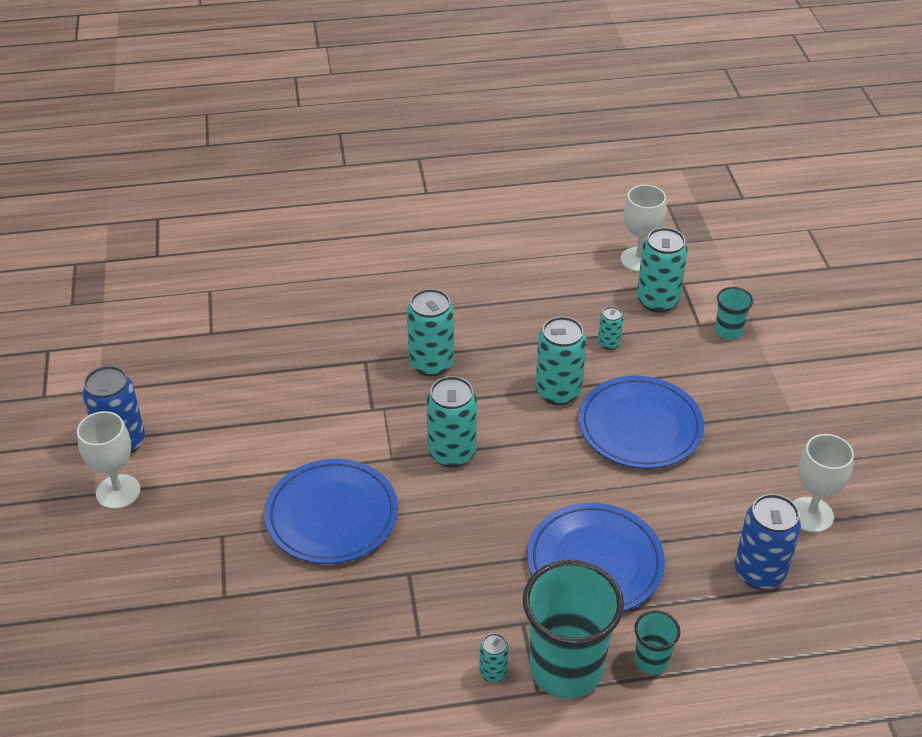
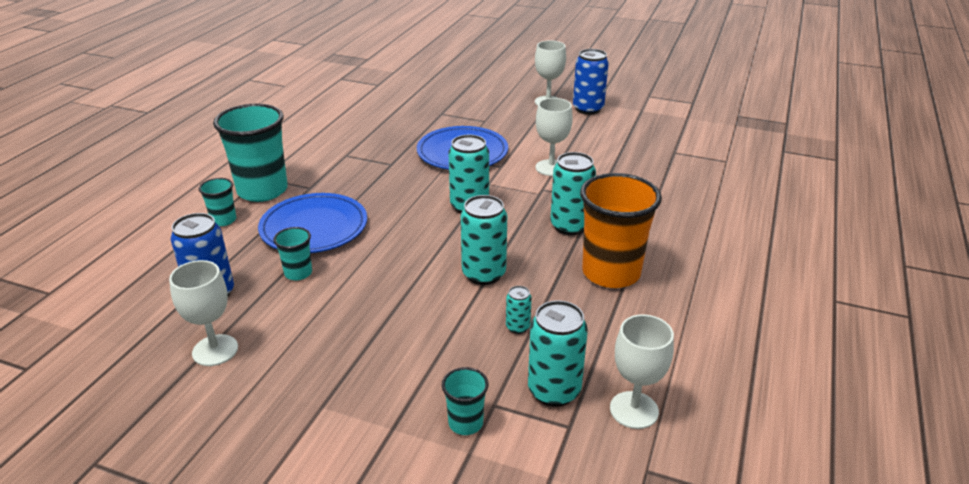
camera: 120 degrees right, 10 degrees down
turquoise can [479,633,509,682] -> none
blue plate [579,376,704,469] -> none
none -> turquoise cup [273,227,312,281]
none -> white goblet [536,98,573,176]
none -> orange cup [580,173,662,288]

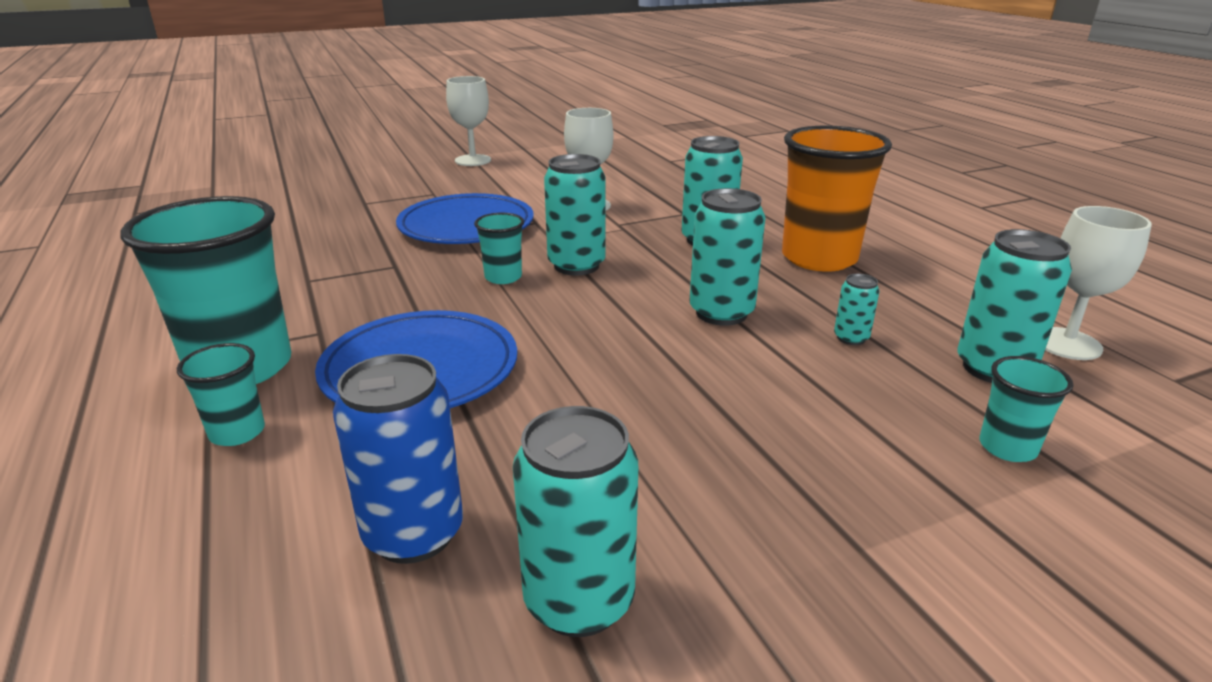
camera: 45 degrees left, 5 degrees down
white goblet [169,260,238,366] -> turquoise can [513,406,638,637]
turquoise cup [273,227,312,281] -> turquoise cup moved to [474,213,524,284]
blue can [573,49,609,115] -> none

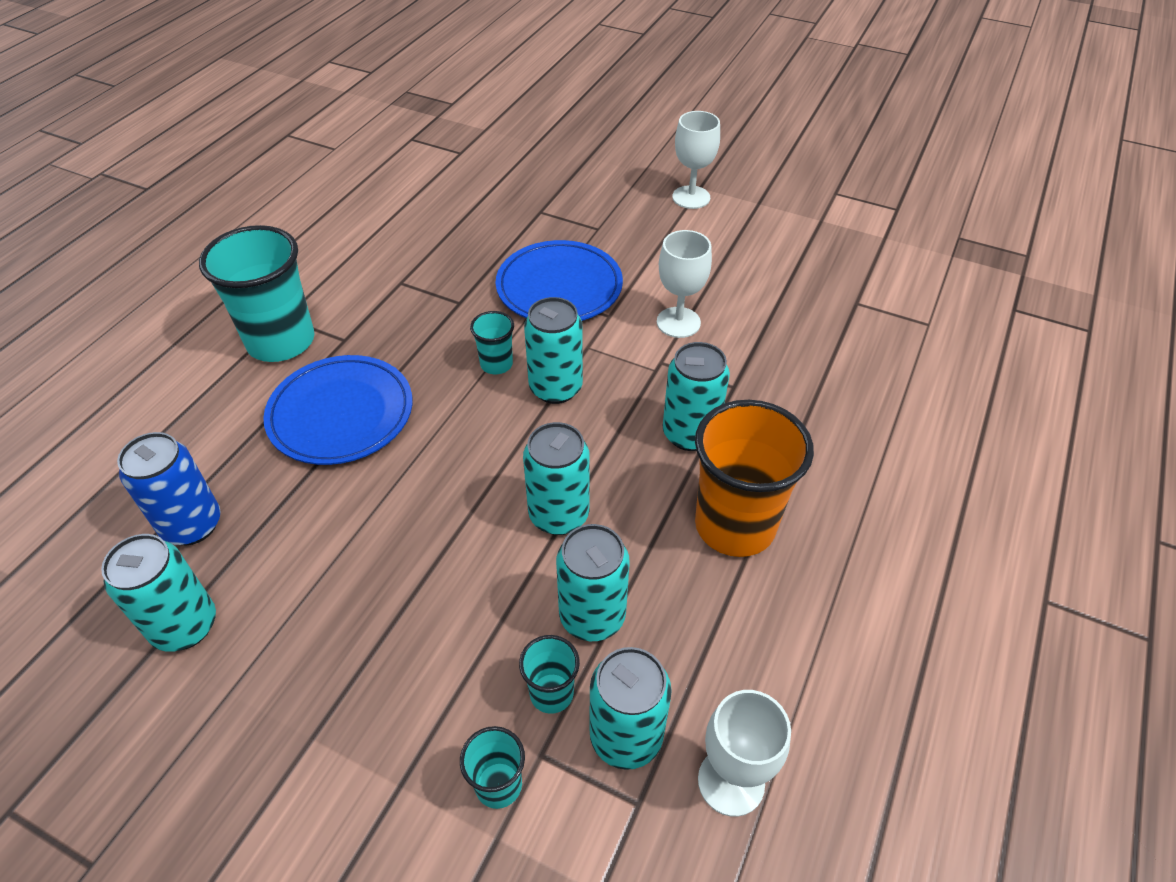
camera: 50 degrees right, 20 degrees up
turquoise cup [177,343,265,446] -> turquoise cup moved to [519,635,580,714]
turquoise can [834,274,880,345] -> turquoise can [556,524,630,641], size x1.98

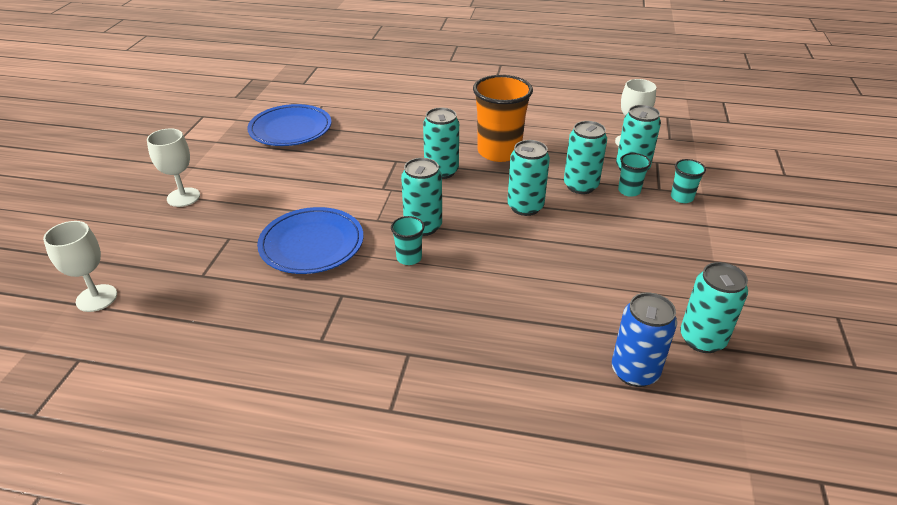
camera: 105 degrees left, 10 degrees down
turquoise cup [199,225,315,362] -> none
blue plate [263,355,412,465] -> blue plate moved to [247,104,332,146]
white goblet [657,230,712,338] -> white goblet moved to [43,221,117,312]

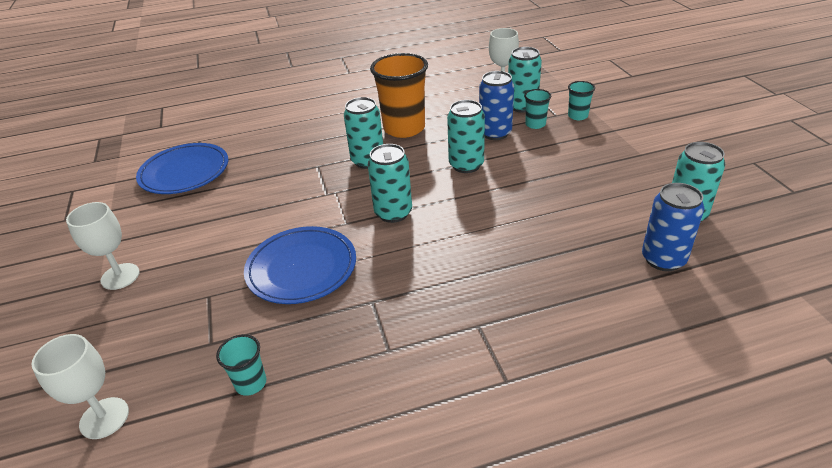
camera: 25 degrees left, 0 degrees up
turquoise cup [391,216,425,265] -> turquoise cup moved to [216,334,266,396]
turquoise can [564,121,607,194] -> blue can [479,71,514,140]

